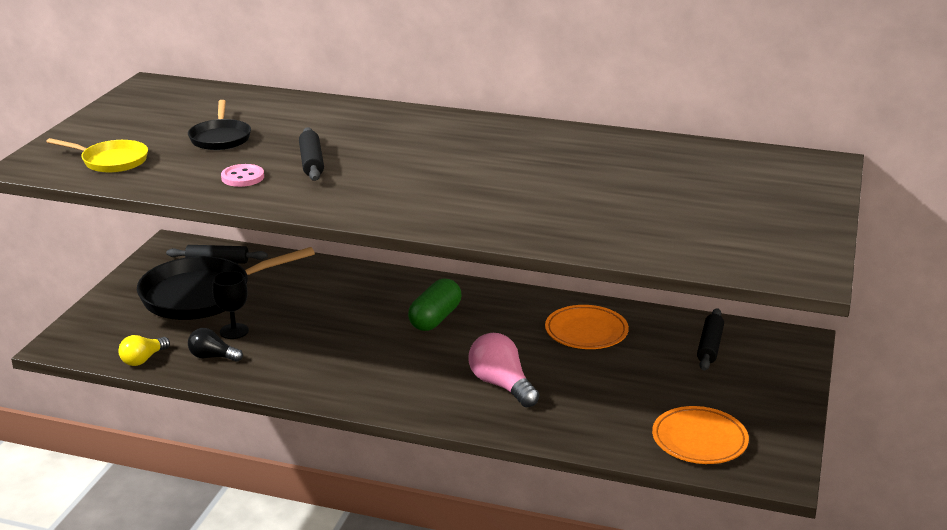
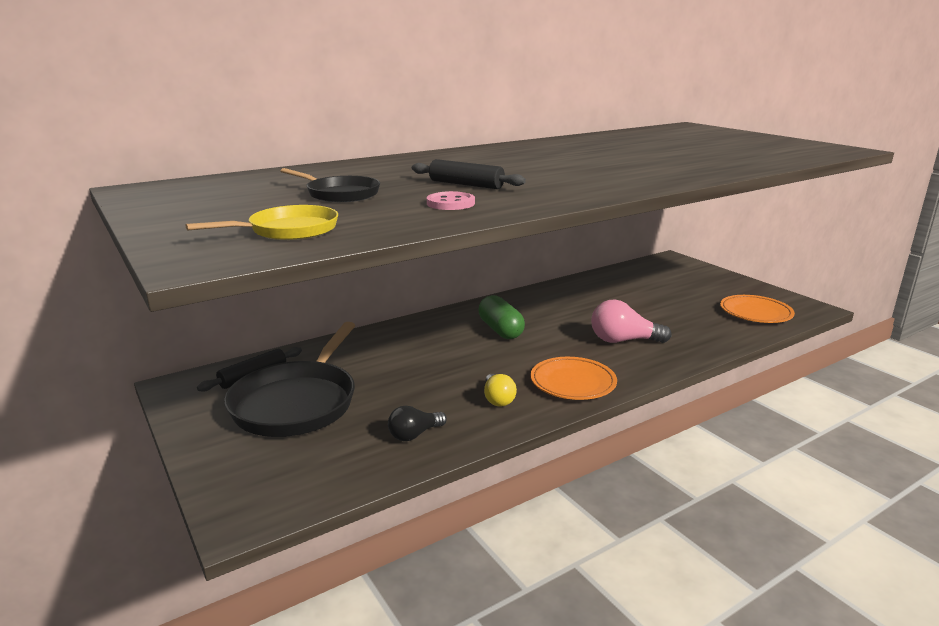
camera: 50 degrees left, 5 degrees down
yellow light bulb [118,335,170,366] -> yellow light bulb moved to [484,374,517,406]
black goblet [212,271,249,339] -> none
orange plate [545,305,629,349] -> orange plate moved to [531,357,617,400]
black rolling pin [697,308,724,370] -> none

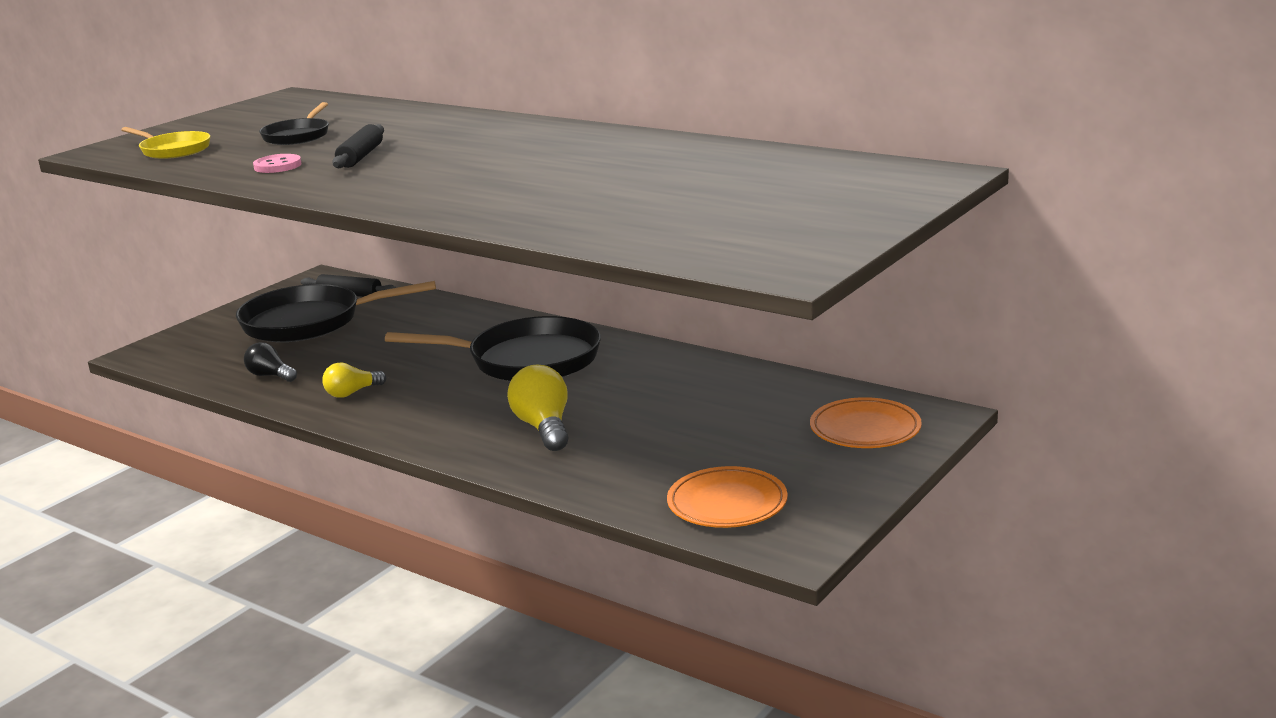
camera: 70 degrees right, 0 degrees up
green capsule [478,295,525,339] -> black pan [385,316,601,381]
orange plate [531,357,617,400] -> orange plate moved to [810,397,922,448]
pink light bulb [591,299,671,343] -> yellow light bulb [507,365,569,451]

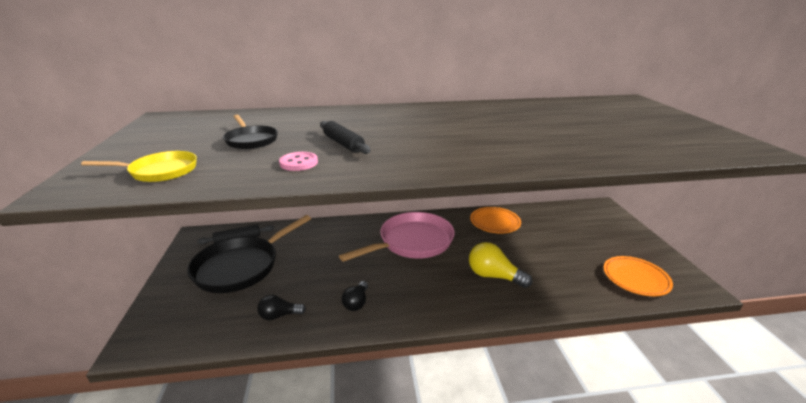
camera: 45 degrees left, 5 degrees up
yellow light bulb [322,362,386,398] -> black light bulb [342,281,368,311]
black pan [385,316,601,381] -> pink pan [339,212,455,262]
orange plate [810,397,922,448] -> orange plate moved to [470,207,521,233]

